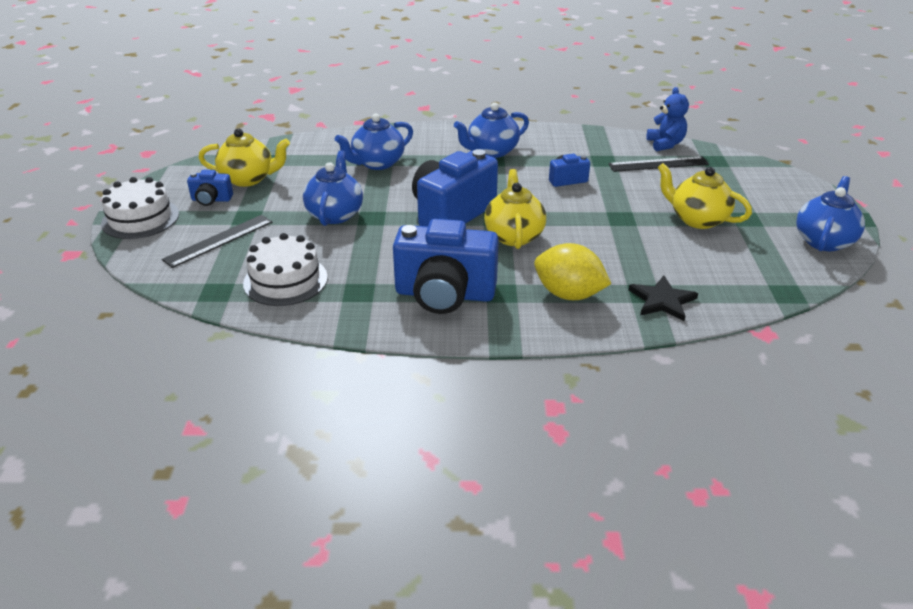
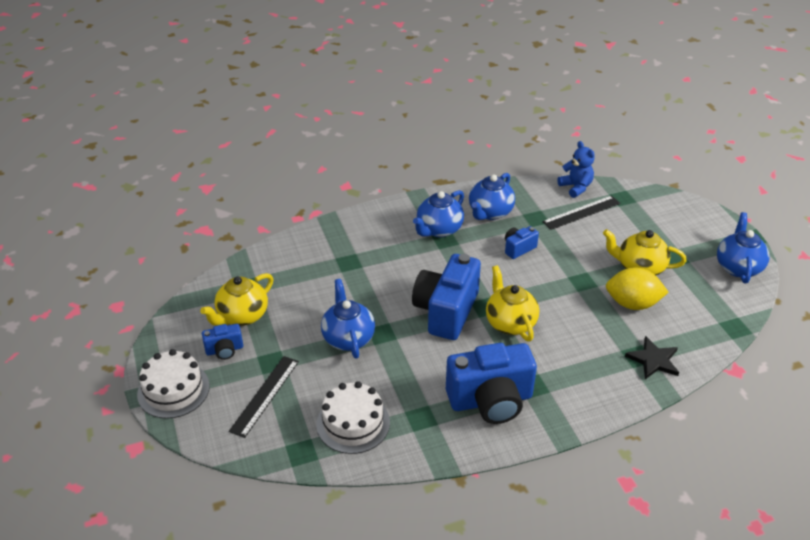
camera: 20 degrees left, 5 degrees up
yellow teapot [199,129,290,187] -> yellow teapot turned 150 degrees clockwise [200,273,274,326]
blue teapot [335,114,413,170] -> blue teapot moved to [469,173,515,220]
yellow lemon [534,243,611,300] -> yellow lemon moved to [606,268,669,310]

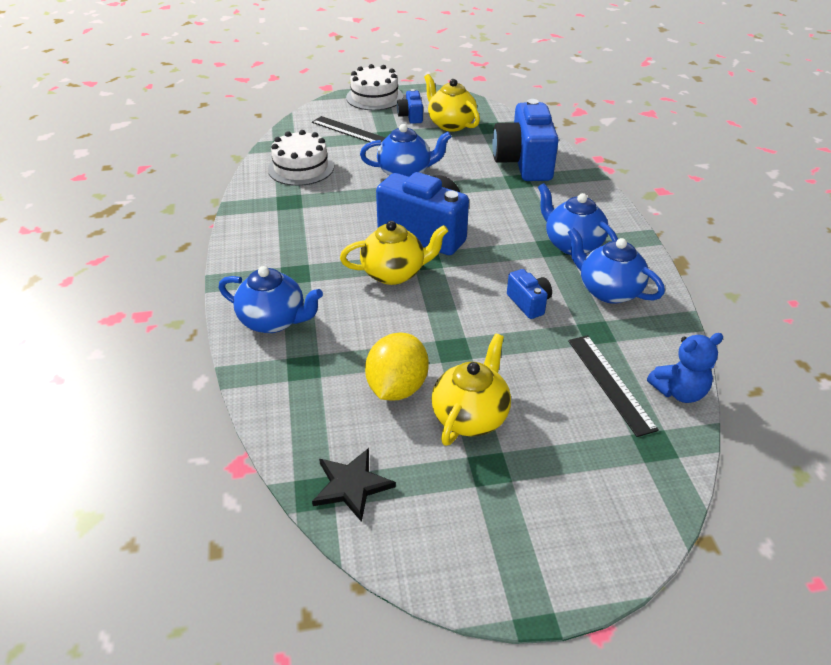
camera: 100 degrees right, 0 degrees up
blue camera [446,343,537,424] -> blue camera moved to [492,99,559,181]
black star [625,336,679,379] -> black star moved to [312,448,396,522]
blue teapot [717,212,769,283] -> blue teapot moved to [219,266,323,333]

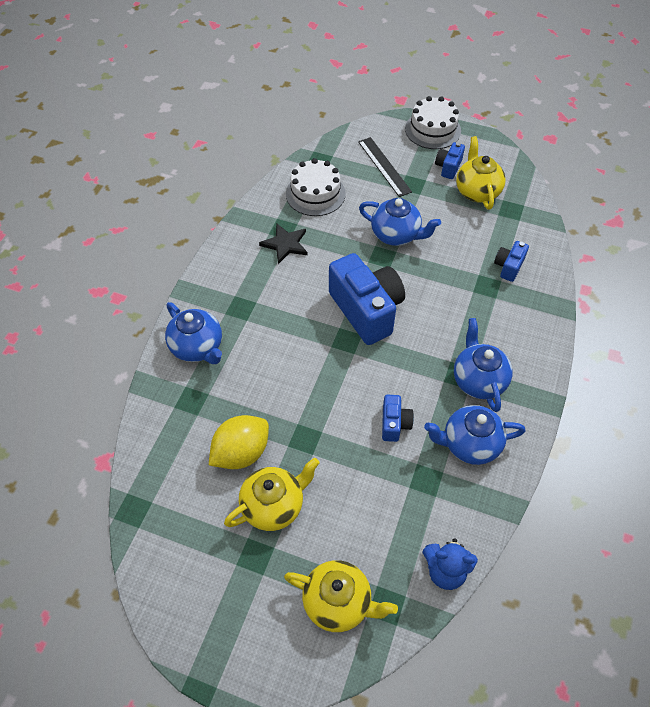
camera: 30 degrees right, 15 degrees up
black star [312,448,396,522] -> black star moved to [259,224,308,264]
yellow teapot [340,221,448,285] -> yellow teapot moved to [284,560,398,632]
blue camera [492,99,559,181] -> blue camera [494,241,529,282], size x0.47
blue teapot [568,228,665,304] -> blue teapot turned 75 degrees counterclockwise [424,405,525,465]
black ruler [568,335,659,437] -> none

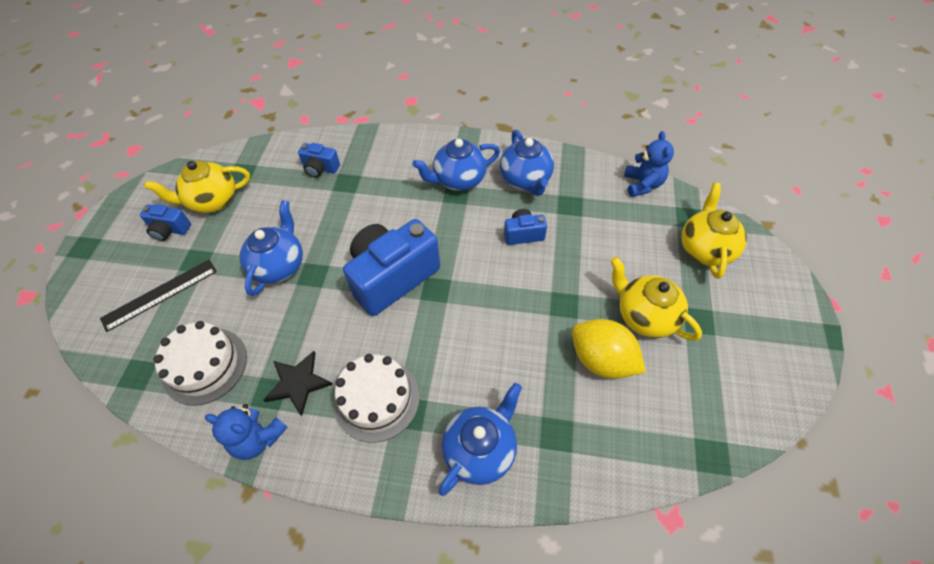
camera: 100 degrees left, 0 degrees up
white cake [405,96,461,149] -> white cake moved to [333,354,420,442]
none -> blue teddy bear [205,404,288,460]

